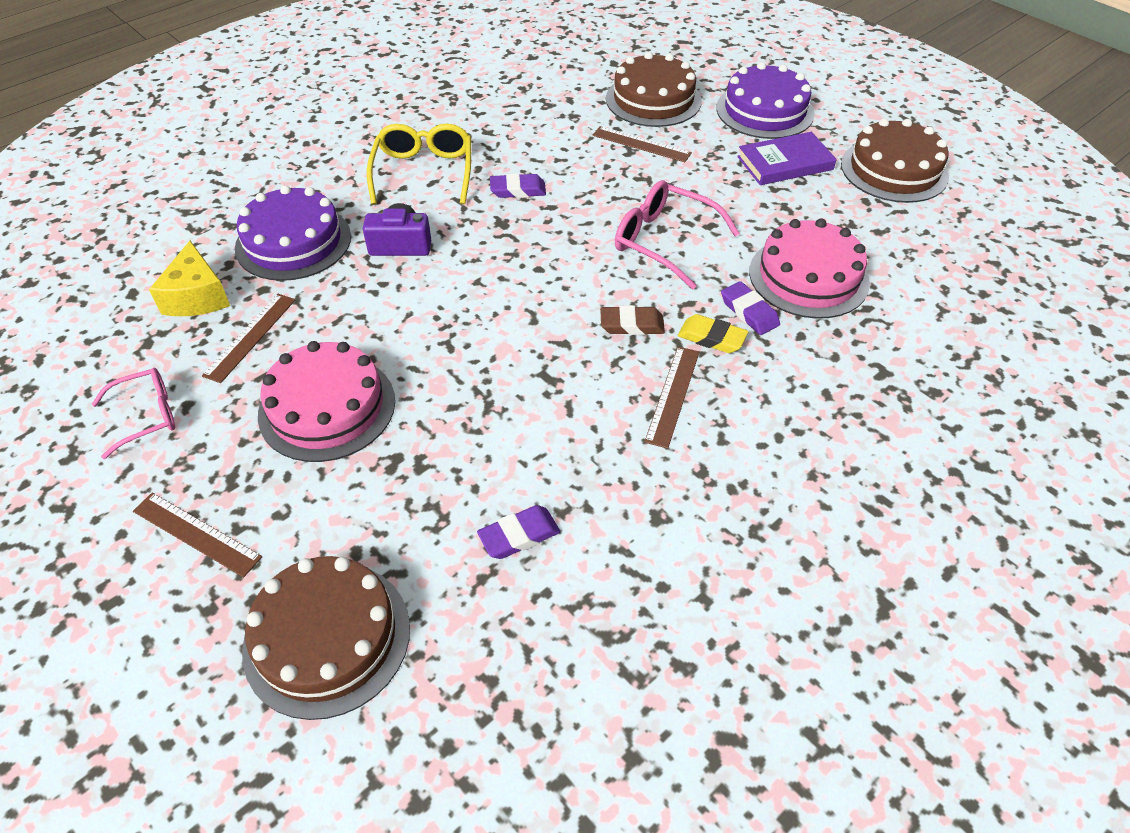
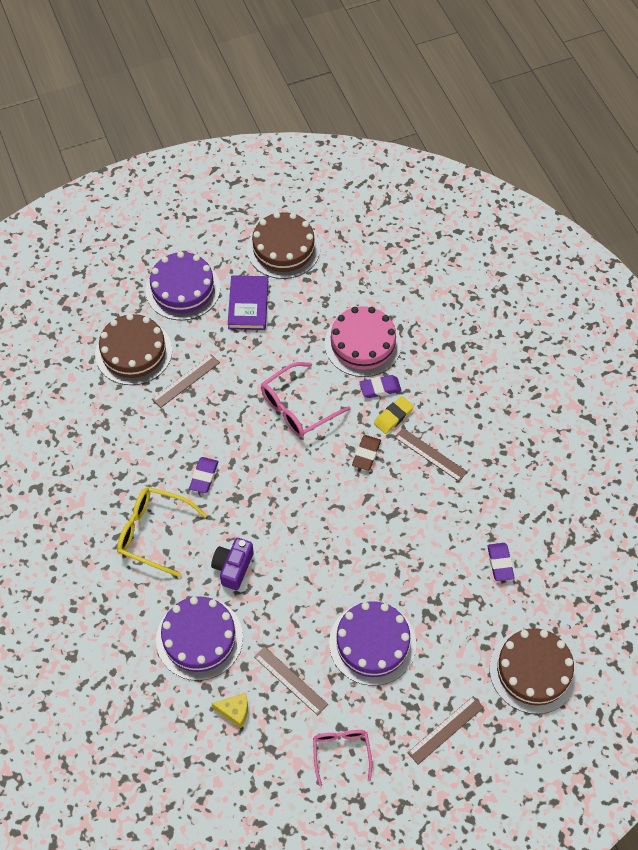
camera: 70 degrees left, 10 degrees up
yellow cheese [149,241,230,316] -> yellow cheese [211,693,248,728], size x0.64
pink cake [258,341,395,462] -> purple cake [329,601,416,686]

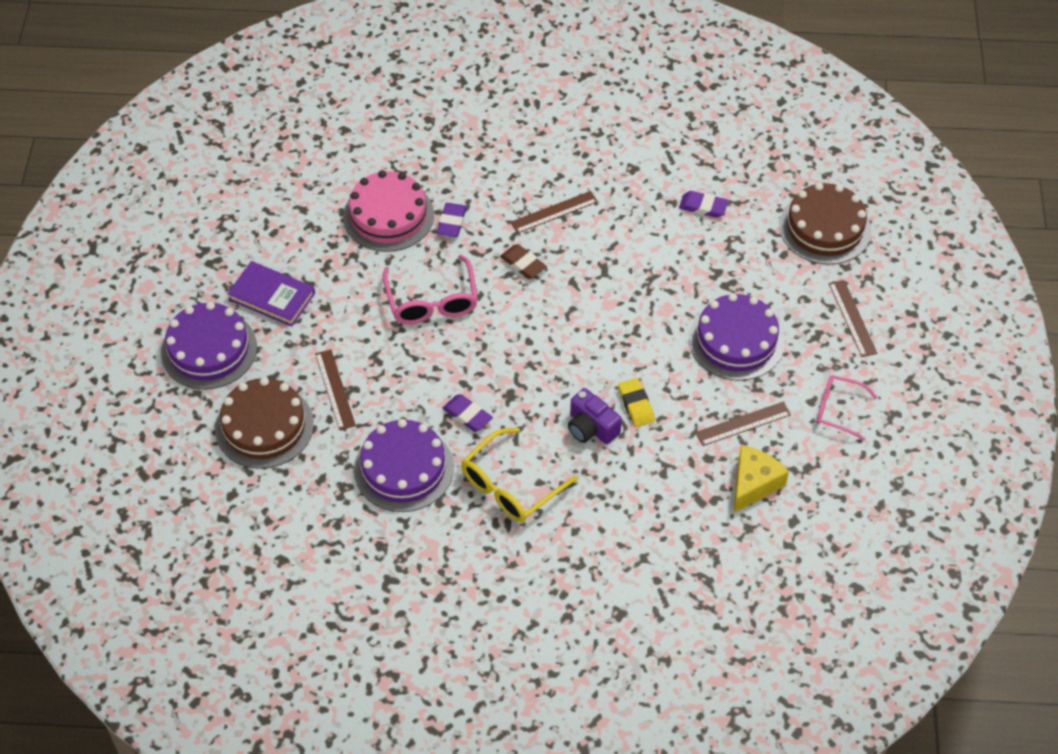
camera: 65 degrees left, 5 degrees down
purple cake [156,596,243,681] -> purple cake moved to [354,419,454,512]
yellow cheese [211,693,248,728] -> yellow cheese [734,446,789,513], size x1.56
brown cake [247,212,320,279] -> none
yellow eraser [374,396,414,434] -> yellow eraser moved to [618,378,655,427]

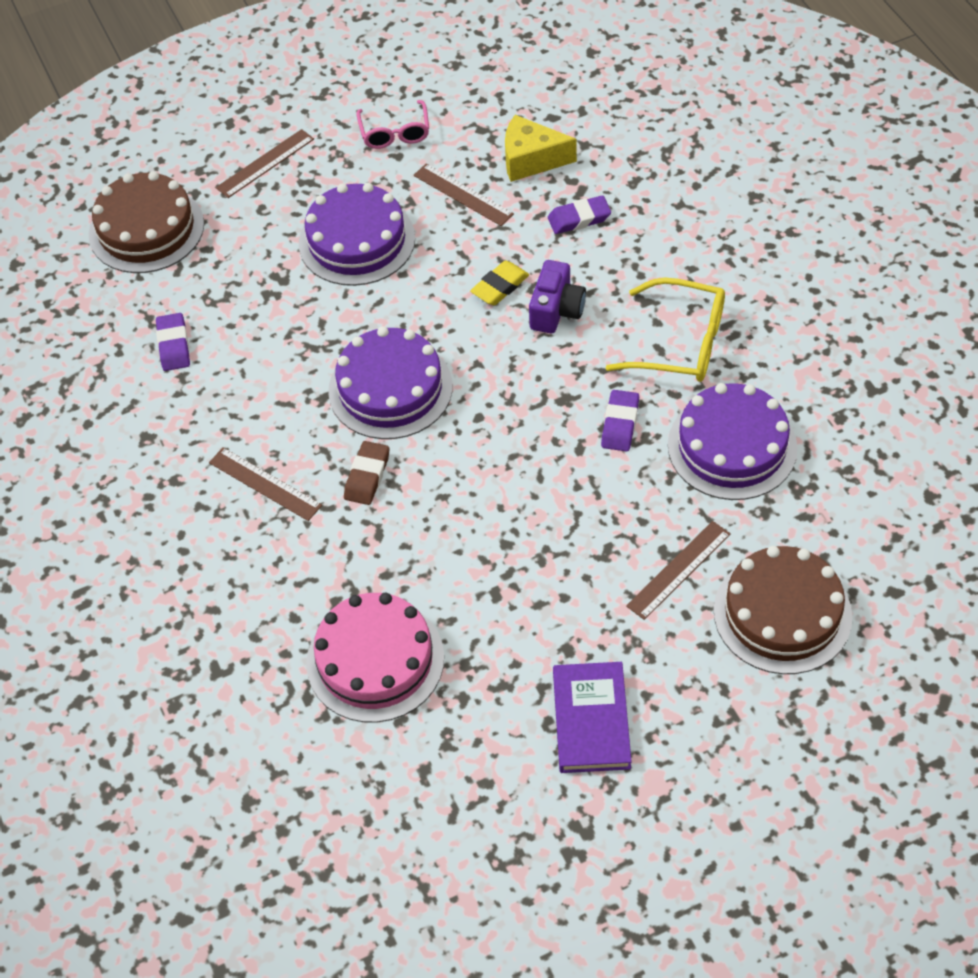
camera: 115 degrees left, 0 degrees up
purple cake [161,302,257,390] -> purple cake moved to [328,326,453,439]
pink glasses [382,255,478,324] -> none
purple eraser [437,203,467,237] -> purple eraser moved to [548,196,611,234]

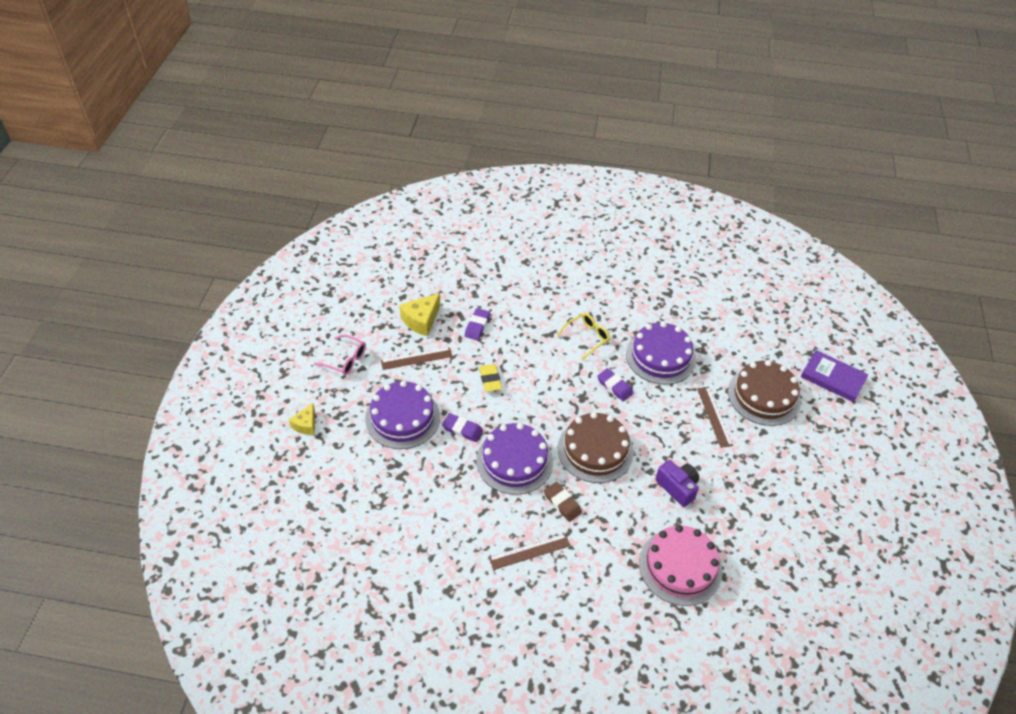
camera: 60 degrees left, 5 degrees down
brown cake [89,171,204,273] -> brown cake moved to [558,412,634,483]
purple eraser [156,313,190,371] -> purple eraser moved to [442,413,483,442]
brown ruler [216,129,314,198] -> yellow cheese [289,403,315,435]
purple camera [529,260,586,333] -> purple camera moved to [655,460,699,507]
purple book [553,662,632,773] -> purple book moved to [801,350,868,402]
yellow glasses [605,278,725,382] -> yellow glasses [557,313,610,360], size x0.66

